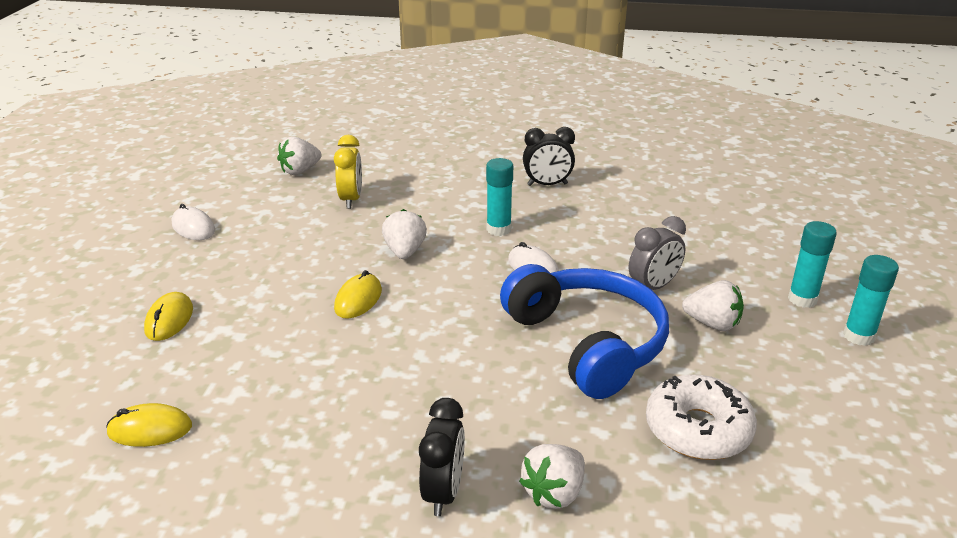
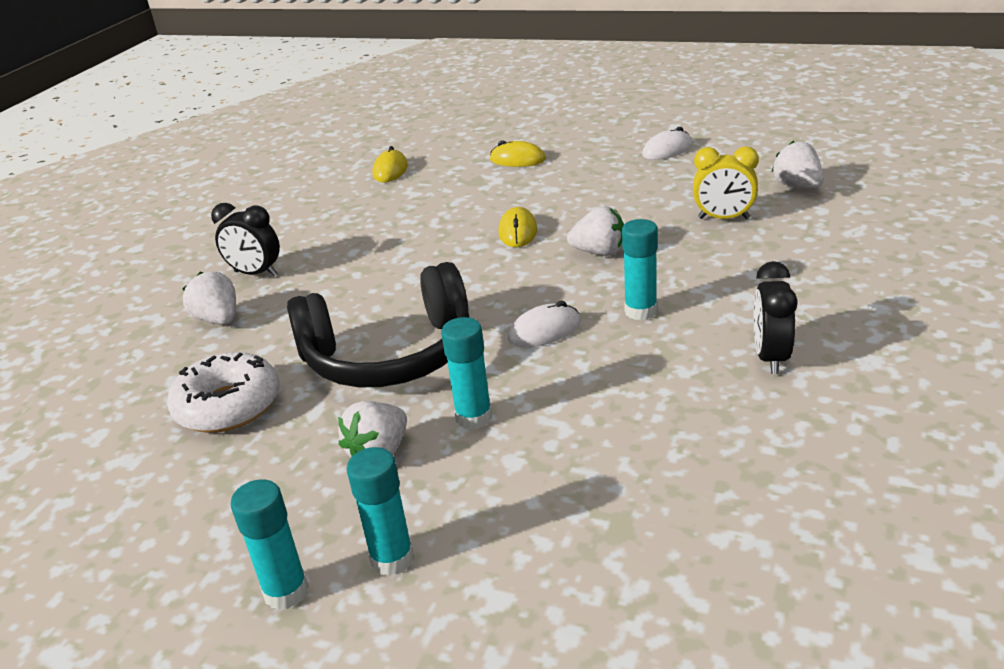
camera: 105 degrees right, 0 degrees up
yellow mouse [334,270,382,319] -> yellow mouse turned 60 degrees clockwise [498,207,537,247]
blue headphones [500,264,669,399] -> black headphones [287,262,470,387]
grey clock [629,216,686,290] -> turquoise glue stick [441,317,492,430]

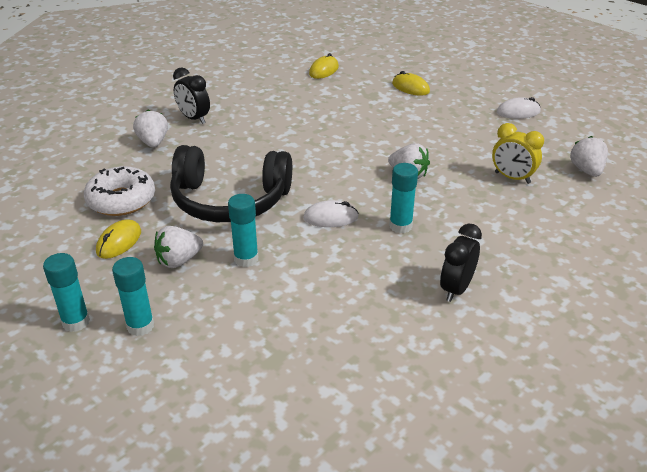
camera: 20 degrees right, 5 degrees up
yellow mouse [498,207,537,247] -> yellow mouse moved to [96,219,141,259]

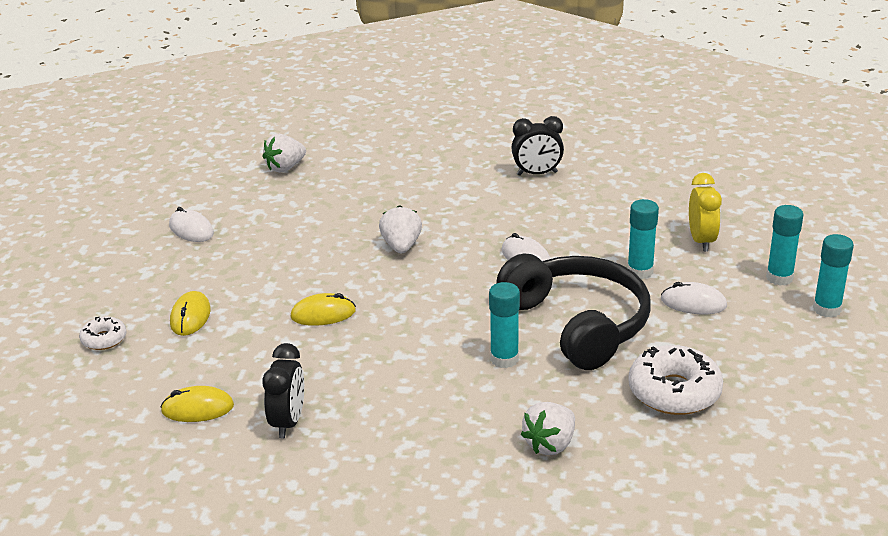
camera: 125 degrees left, 5 degrees down
yellow mouse [96,219,141,259] -> yellow mouse moved to [290,293,356,326]
white strawberry [154,226,203,268] -> white mouse [661,282,727,314]
black clock [173,67,210,124] -> black clock moved to [262,343,304,438]
turquoise glue stick [389,163,418,233] -> turquoise glue stick moved to [489,282,520,368]
yellow clock [492,123,544,184] -> yellow clock moved to [689,173,722,252]
none -> white donut [79,317,127,350]

